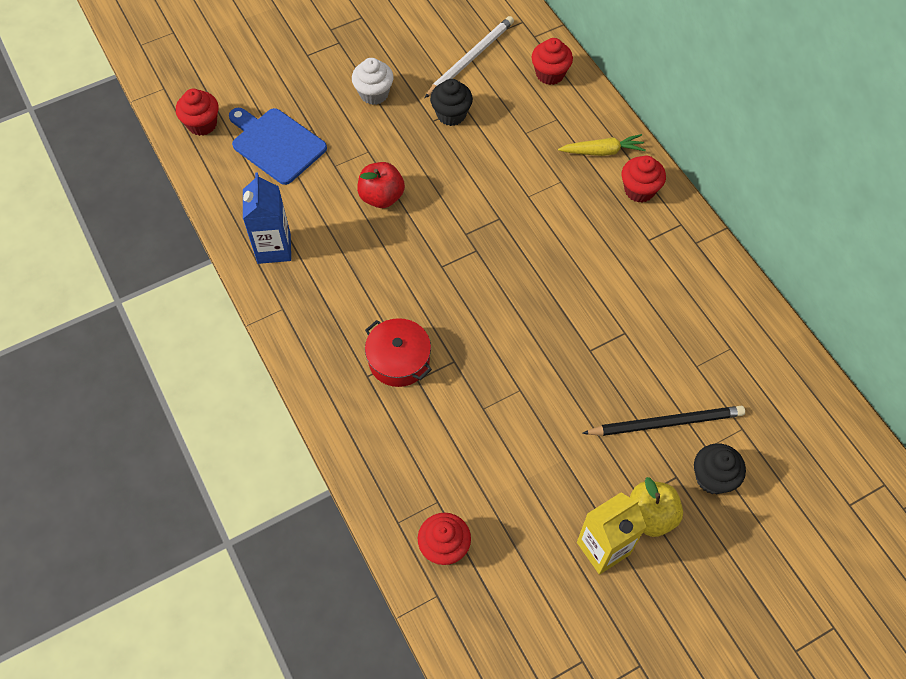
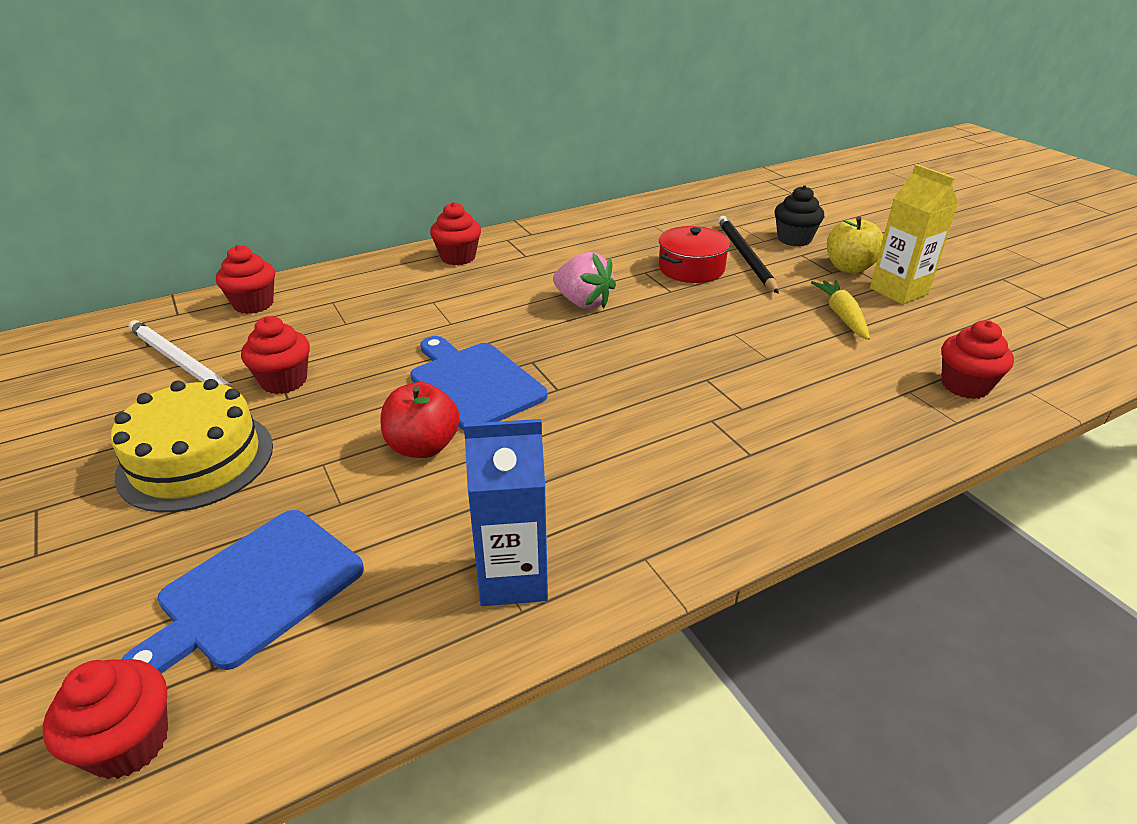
camera: 90 degrees left, 25 degrees down
white cupcake [352,58,394,105] -> yellow cake [111,379,273,512]
red pot [365,318,432,387] -> red pot moved to [659,226,730,283]
black cupcake [430,79,473,126] -> red cupcake [241,316,310,394]
yellow carrot [558,134,646,156] -> yellow carrot moved to [811,280,870,340]
none -> blue cutting board [410,336,547,431]
none -> pink strawberry [553,252,616,309]

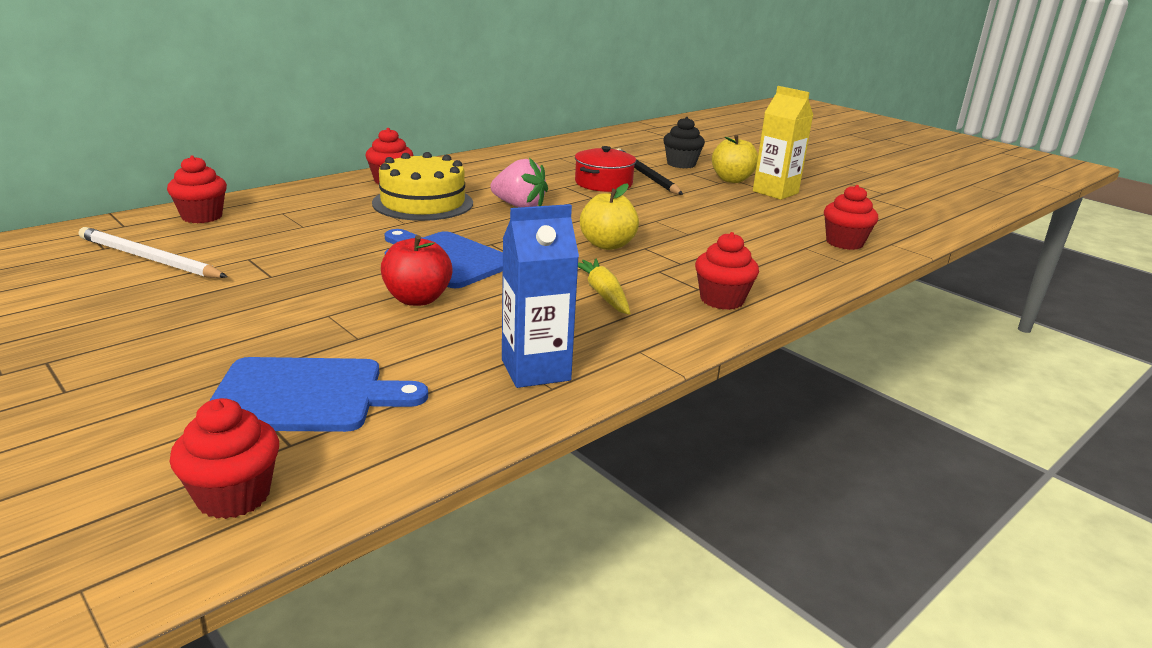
camera: 15 degrees left, 10 degrees down
yellow cake [111,379,273,512] -> yellow cake moved to [372,152,473,221]
blue cutting board [122,510,364,673] -> blue cutting board turned 120 degrees counterclockwise [209,357,428,432]
red cupcake [241,316,310,394] -> red cupcake moved to [695,232,759,310]
yellow carrot [811,280,870,340] -> yellow carrot moved to [578,259,630,315]
none -> yellow apple [580,183,639,250]

